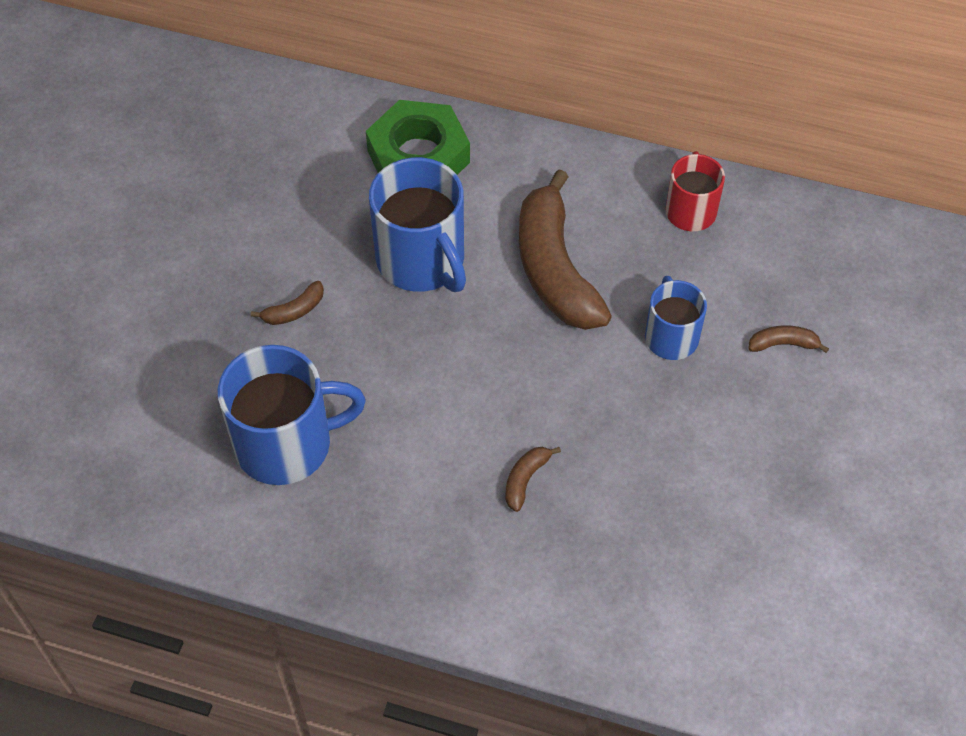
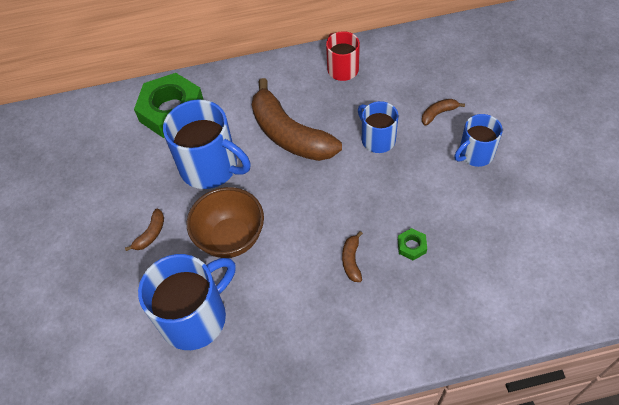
camera: 25 degrees left, 0 degrees up
none -> brown bowl [187,187,264,258]
none -> green nut [398,228,427,261]
none -> blue mug [454,114,503,167]

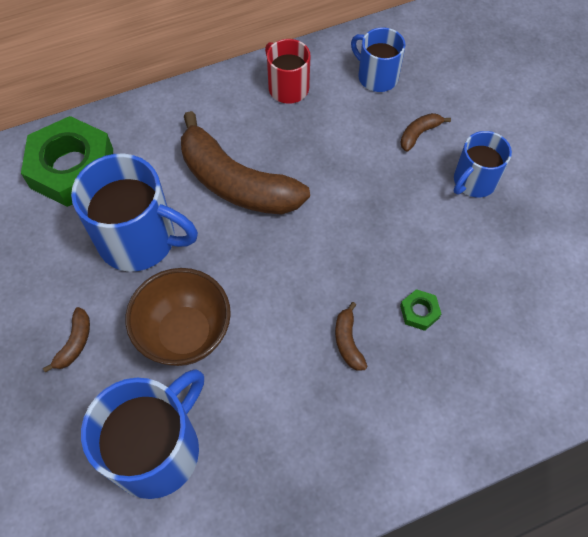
camera: 15 degrees left, 5 degrees up
blue mug [358,101,399,153] -> blue mug moved to [351,27,405,92]

